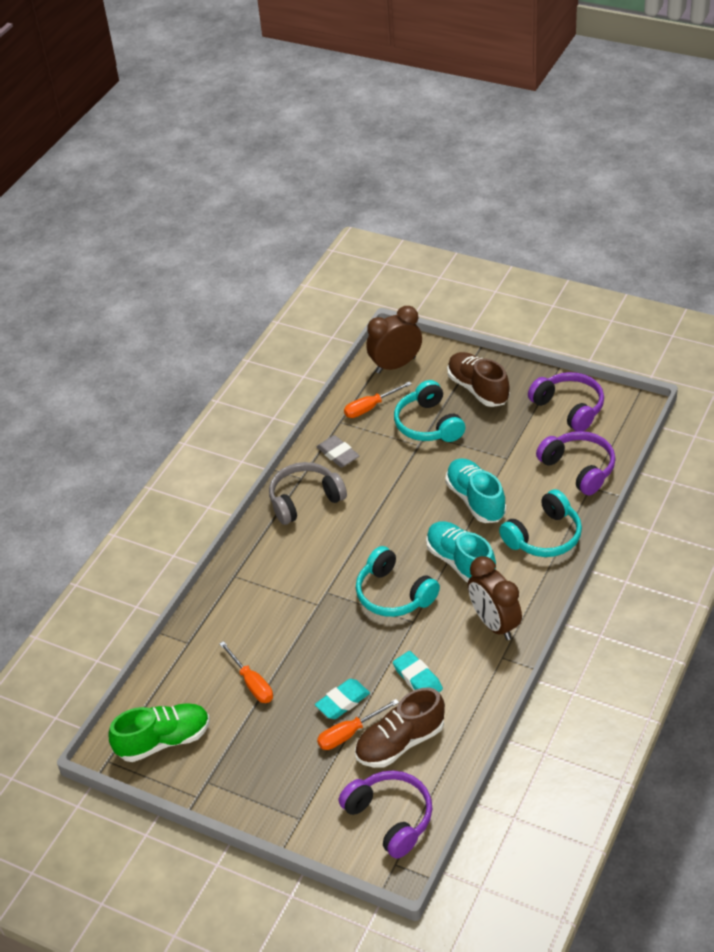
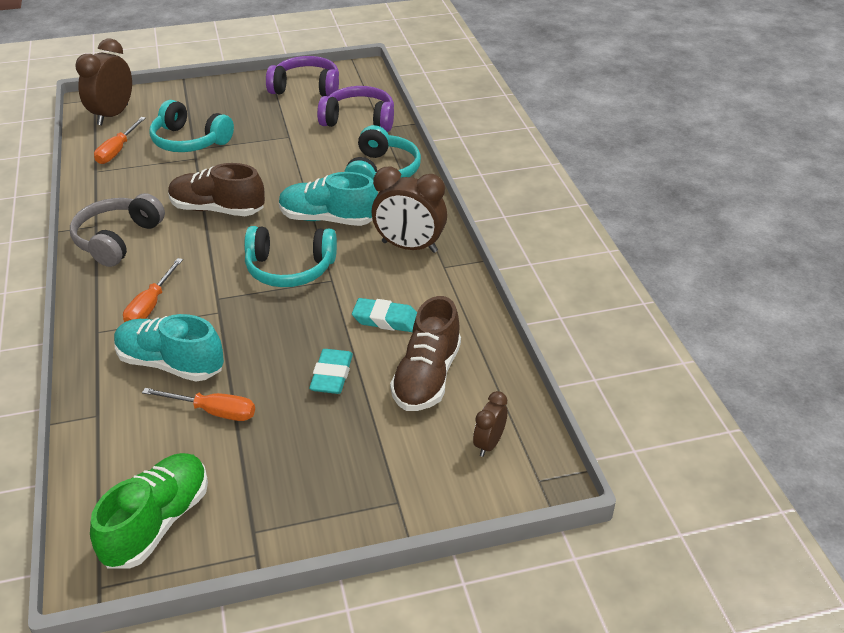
camera: 45 degrees left, 5 degrees down
grey eraser [317,435,360,467] -> none
orange screwdriver [317,699,399,750] -> orange screwdriver moved to [123,258,183,322]
purple headphones [339,771,433,859] -> brown clock [473,391,507,457]
turquoise shoe [445,458,506,523] -> turquoise shoe moved to [114,314,224,382]
brown shoe [447,352,509,407] -> brown shoe moved to [168,163,265,216]

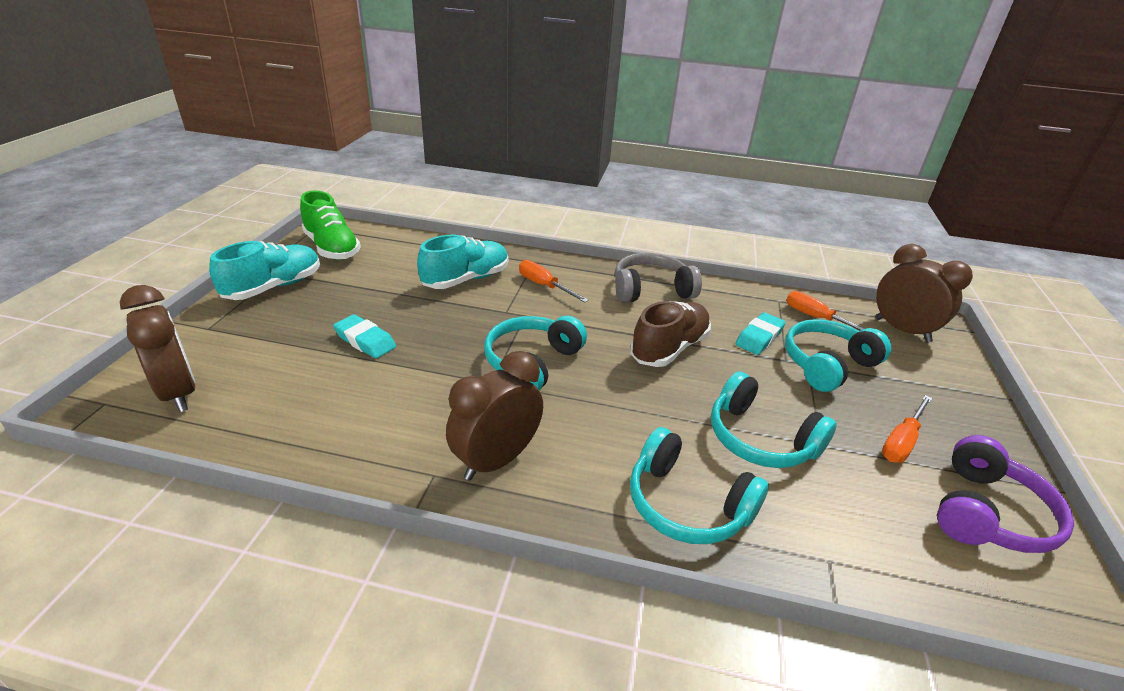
camera: 115 degrees right, 5 degrees down
grey headphones [70,193,165,267] -> grey headphones turned 60 degrees counterclockwise [615,253,702,302]
orange screwdriver [142,388,255,421] -> orange screwdriver moved to [882,395,932,463]
turquoise shoe [279,172,378,226] -> turquoise shoe moved to [209,241,320,300]
purple headphones [317,86,394,132] -> none
turquoise eraser [352,298,417,332] -> turquoise eraser moved to [736,312,786,355]
brown shoe [390,296,461,411] -> none
brown clock [473,391,507,457] -> brown clock [120,285,196,412], size x1.87
none -> turquoise headphones [711,371,837,468]

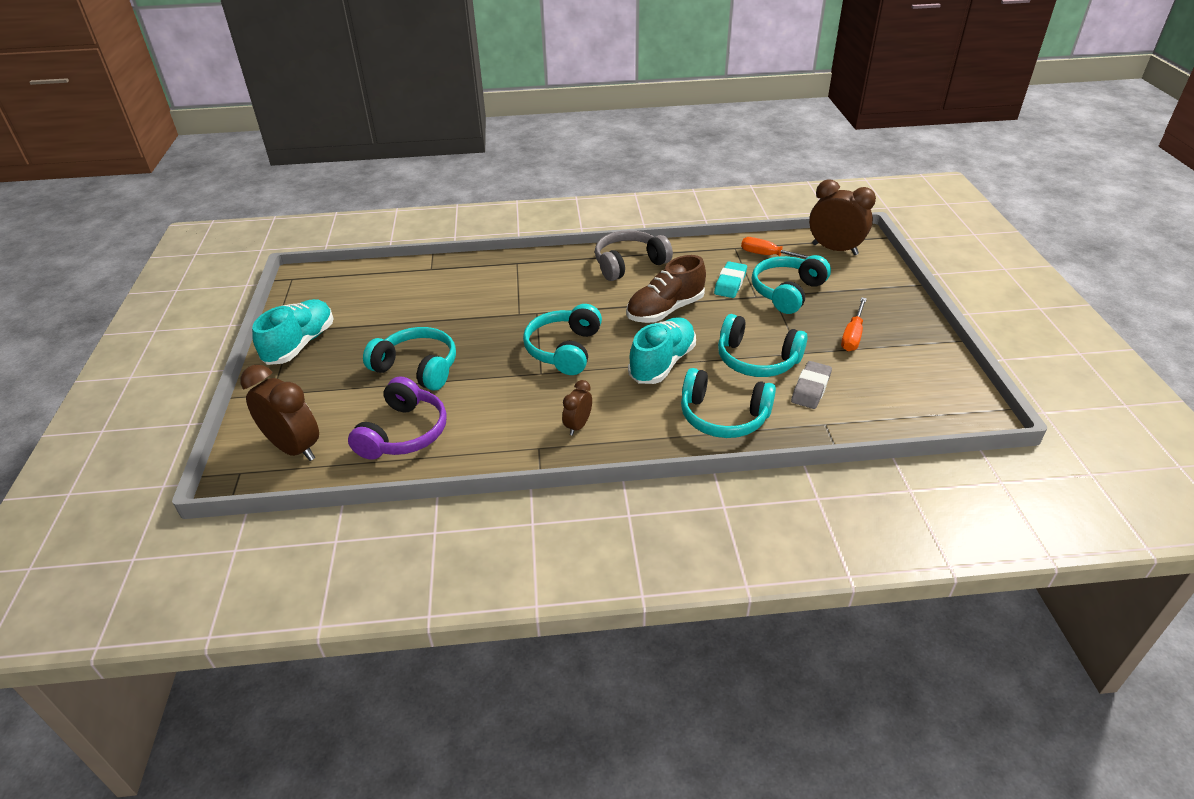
camera: 15 degrees left, 5 degrees up
green shoe [300,190,361,260] -> none
turquoise eraser [333,314,396,359] -> turquoise headphones [363,327,456,391]
turquoise shoe [417,235,508,289] -> turquoise shoe moved to [628,317,696,384]
brown clock [446,351,543,480] -> brown clock [562,380,592,436], size x0.54
orange screwdriver [519,260,589,303] -> none
brown shoe [630,301,711,367] -> brown shoe turned 150 degrees counterclockwise [626,255,706,323]
purple headphones [937,435,1074,553] -> purple headphones moved to [348,377,447,460]
none -> grey eraser [791,361,832,409]

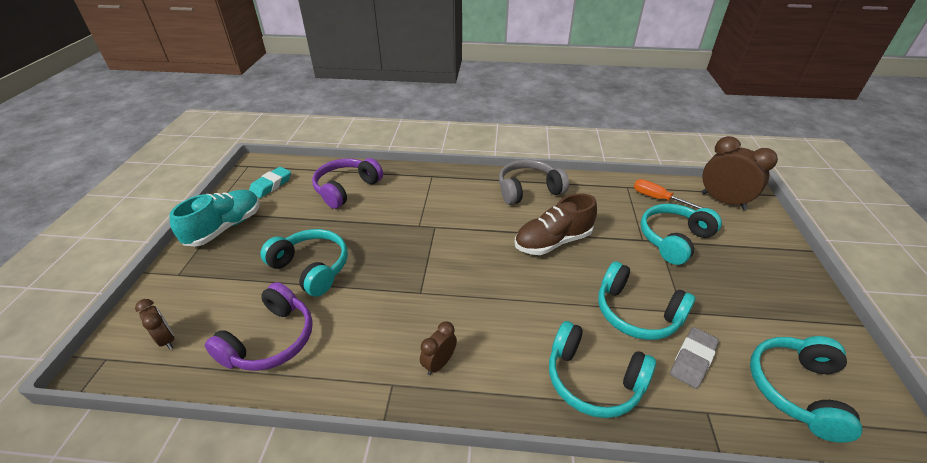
camera: 10 degrees right, 0 degrees up
brown clock [240,365,319,461] -> brown clock [135,299,174,349], size x0.54
turquoise headphones [523,304,602,375] -> turquoise headphones moved to [750,336,863,443]
turquoise shoe [628,317,696,384] -> none
turquoise eraser [714,262,747,298] -> turquoise eraser moved to [249,167,291,198]
orange screwdriver [841,297,867,351] -> none
none -> purple headphones [312,158,383,209]

